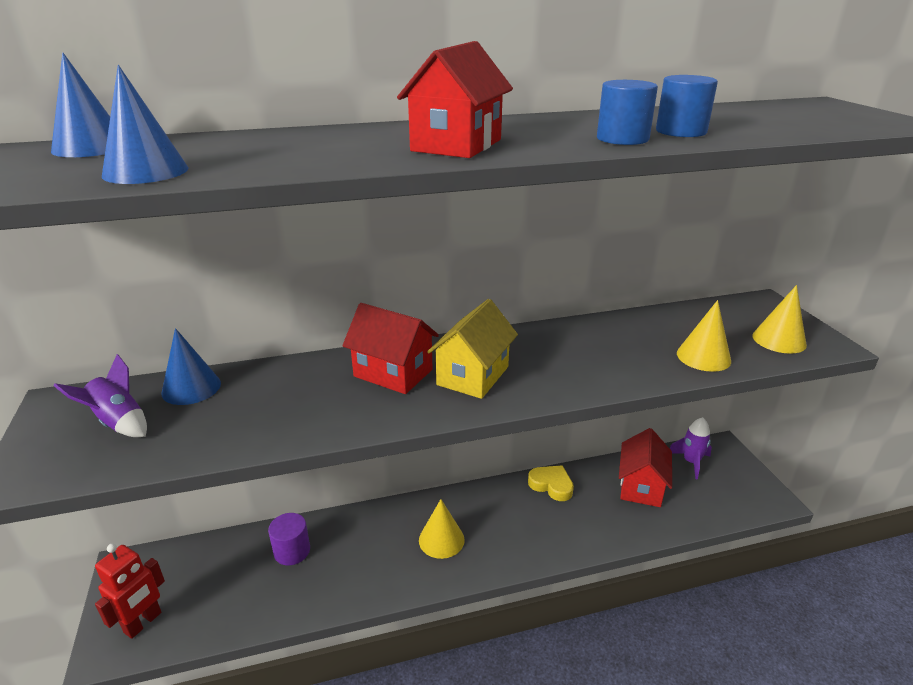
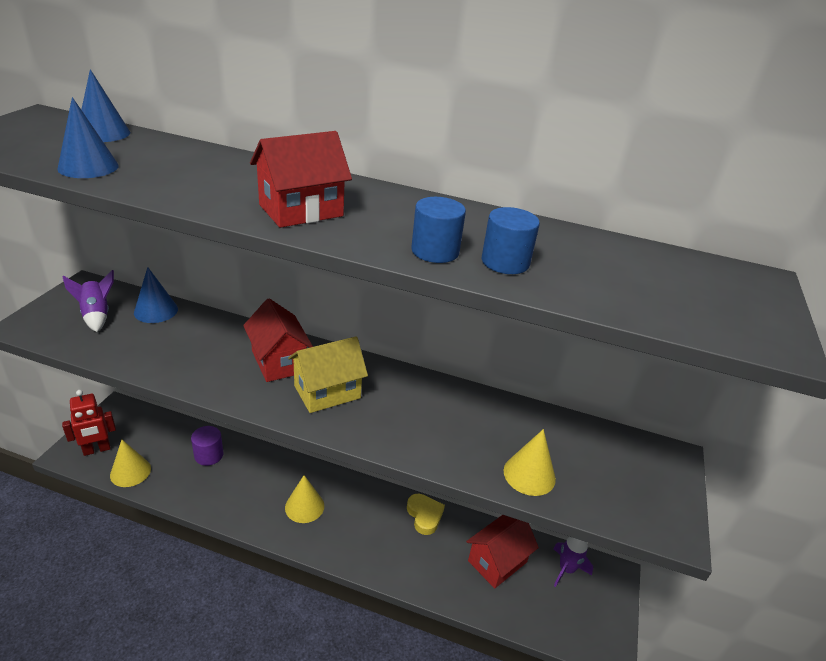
camera: 30 degrees right, 5 degrees up
yellow cone [753,285,807,354] -> yellow cone moved to [110,440,151,487]

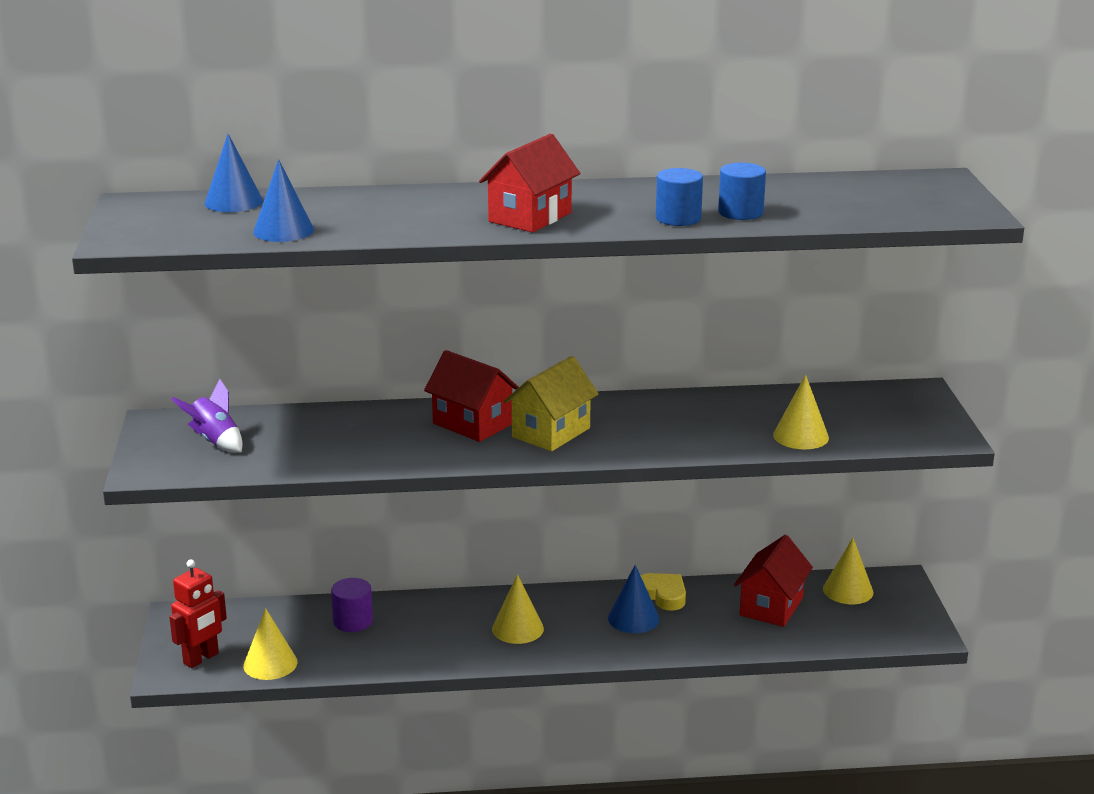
camera: 20 degrees left, 10 degrees down
blue cone [134,267,178,323] -> blue cone moved to [608,565,659,633]
purple rocket [553,537,593,587] -> yellow cone [823,538,874,604]

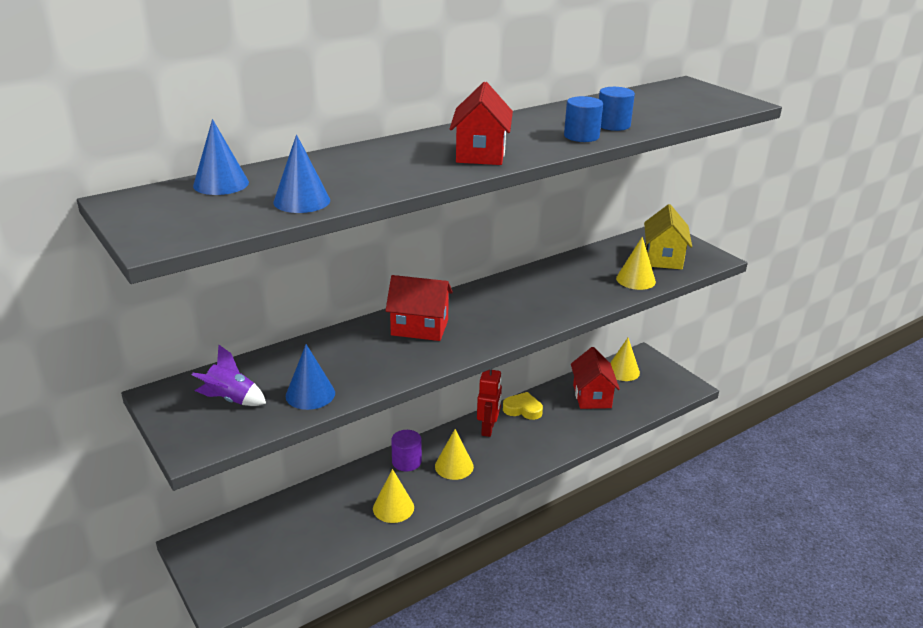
camera: 30 degrees left, 5 degrees up
red robot [169,560,227,668] -> red robot moved to [477,369,502,437]
yellow cone [243,608,297,680] -> yellow cone moved to [373,469,414,523]
purple cylinder [331,578,373,632] -> purple cylinder moved to [391,430,422,471]
yellow house [504,356,599,451] -> yellow house moved to [644,204,692,269]
blue cone [608,565,659,633] -> blue cone moved to [286,344,335,410]

